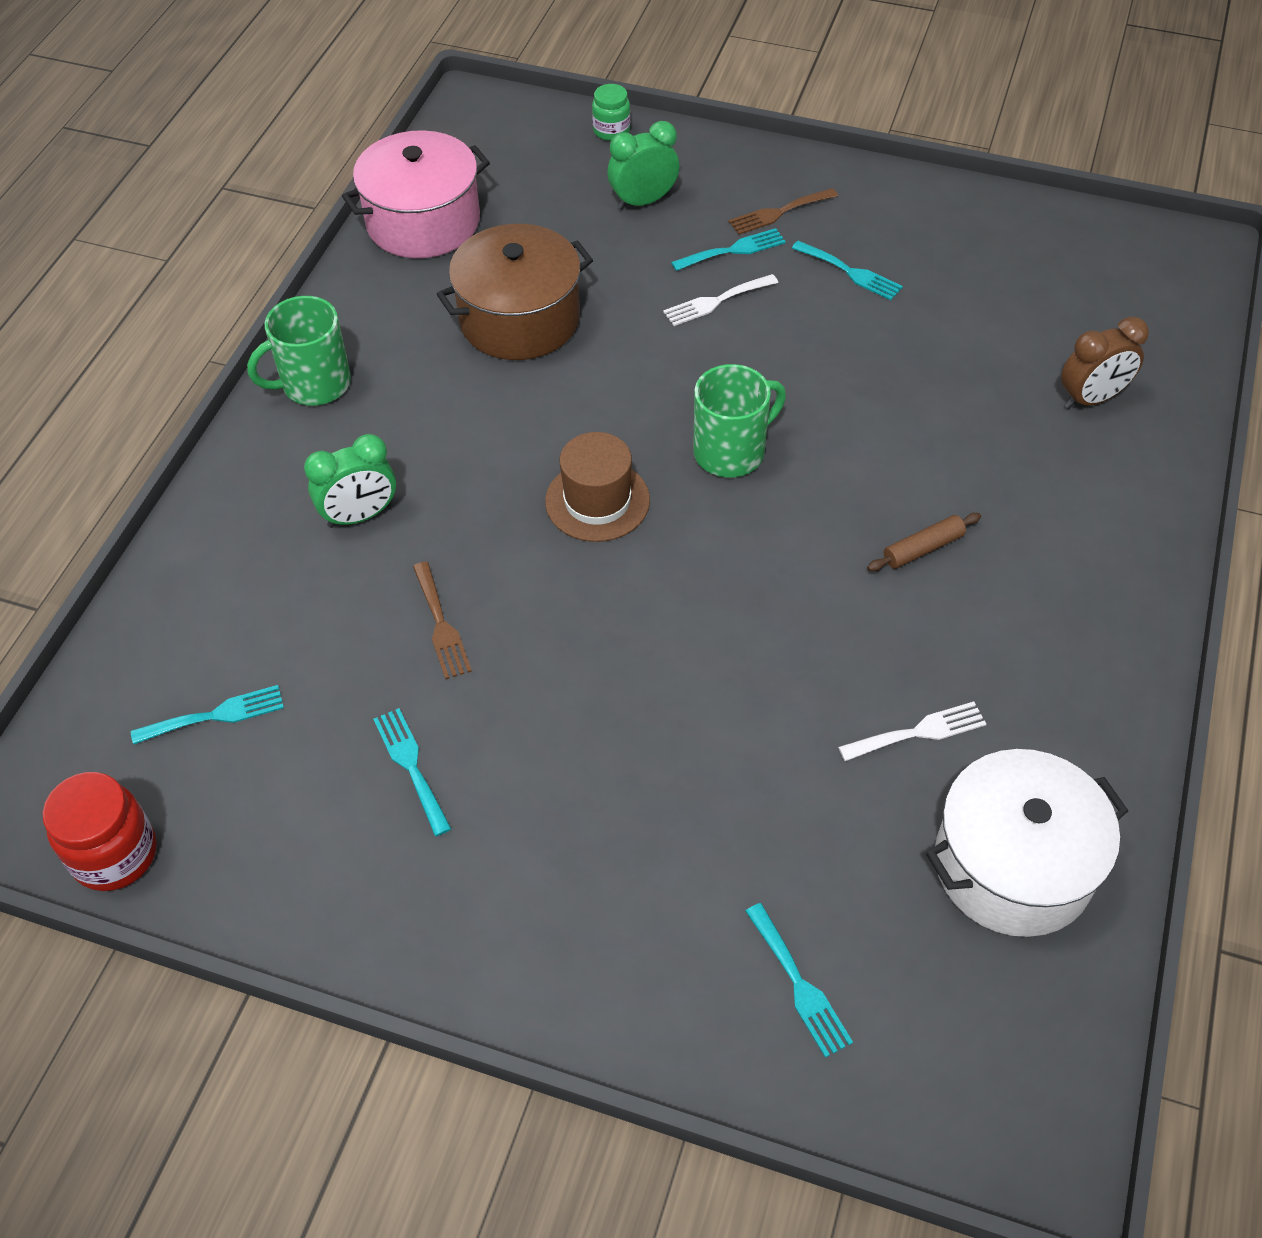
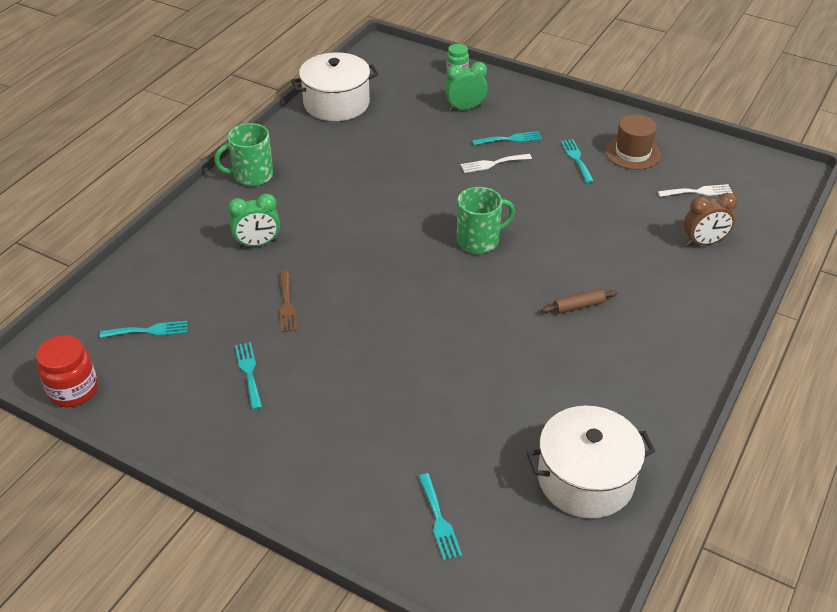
camera: 10 degrees right, 10 degrees down
pink pot [342,130,490,258] -> white pot [291,52,379,121]
brown pot [437,224,593,360] -> none
brown hat [545,432,650,542] -> brown hat moved to [605,114,661,170]
brown fork [729,188,838,235] -> none
turquoise fork [792,241,903,300] -> turquoise fork turned 150 degrees counterclockwise [561,139,594,183]
white fork [838,702,986,761] -> white fork moved to [658,184,733,197]

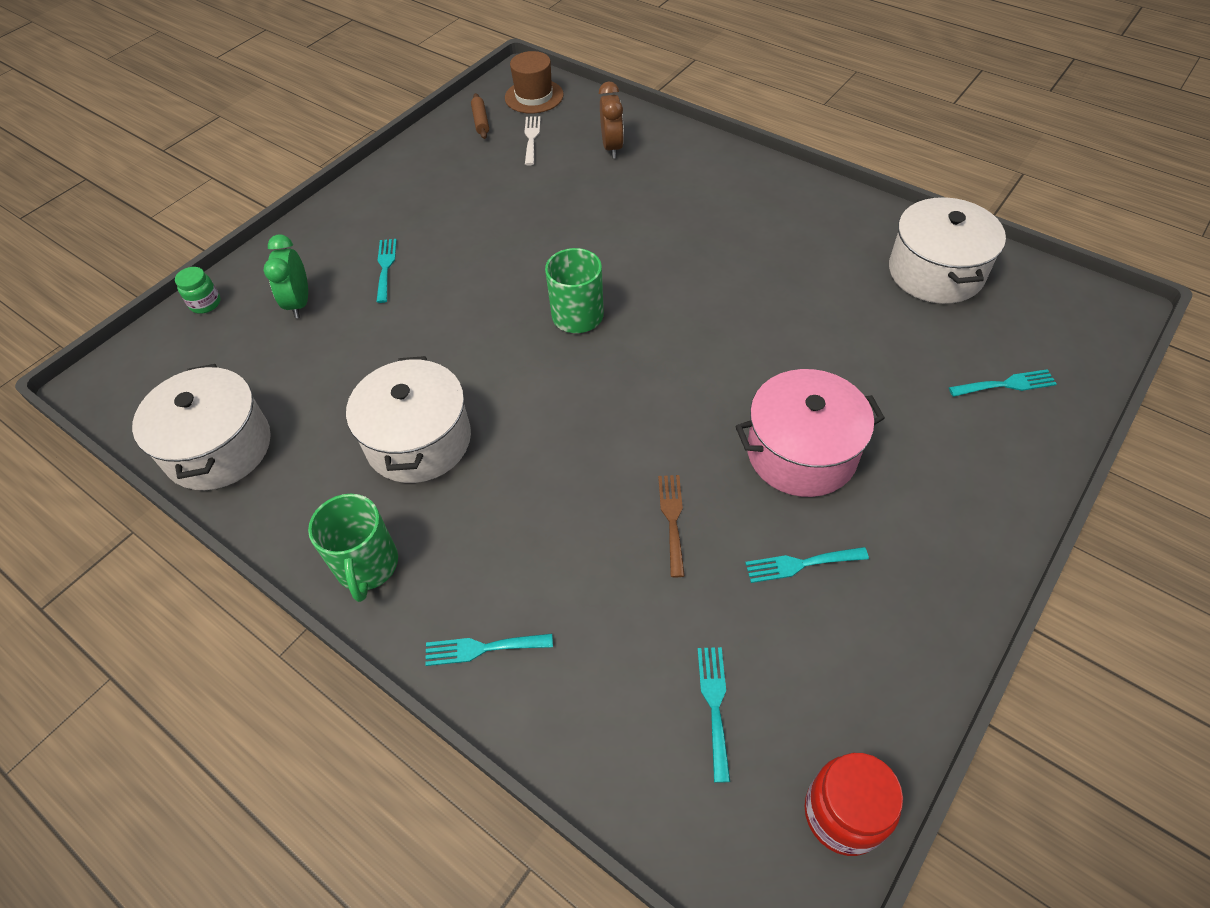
camera: 80 degrees left, 10 degrees up
green clock [228,194,280,248] -> none
brown fork [280,271,297,332] -> brown fork turned 90 degrees counterclockwise [658,475,685,577]
white fork [460,154,532,173] -> none
brown rolling pin [541,289,617,314] -> brown rolling pin moved to [471,93,489,139]
turquoise fork [561,139,594,183] -> turquoise fork moved to [425,634,553,666]
brown hat [605,114,661,170] -> brown hat moved to [505,51,564,114]
none -> white pot [346,356,471,483]
none -> pink pot [735,369,885,497]

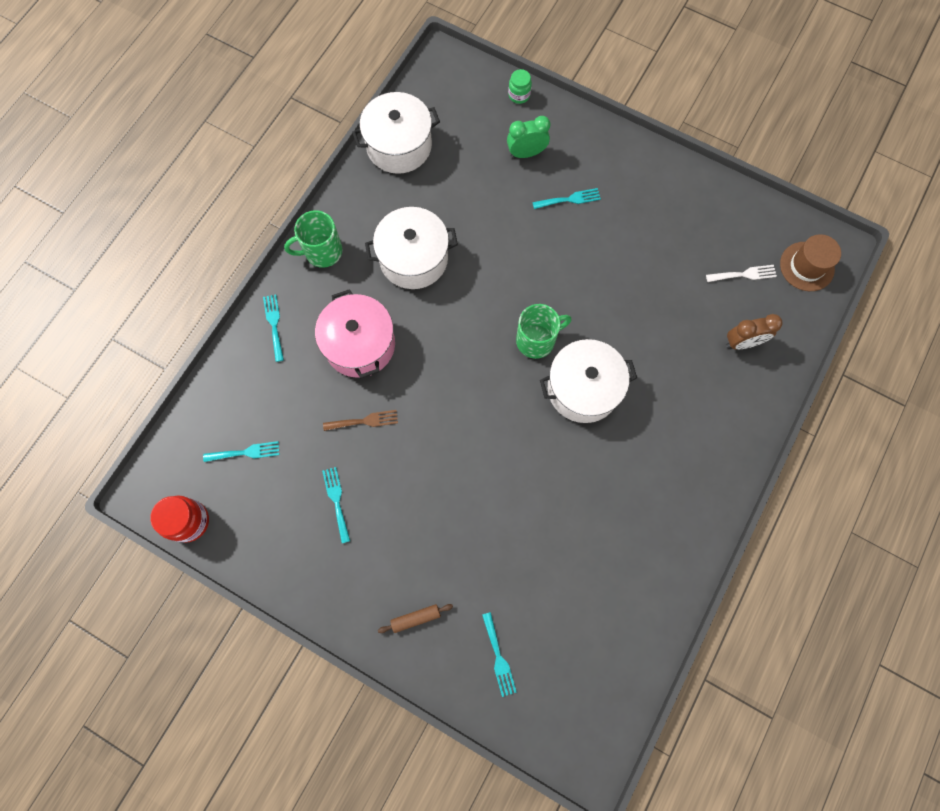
camera: 80 degrees right, 20 degrees up
brown rolling pin [471,93,489,139] -> brown rolling pin moved to [378,604,453,633]
pink pot [735,369,885,497] -> pink pot moved to [315,289,395,378]
white pot [889,197,1006,304] -> white pot moved to [540,339,637,423]

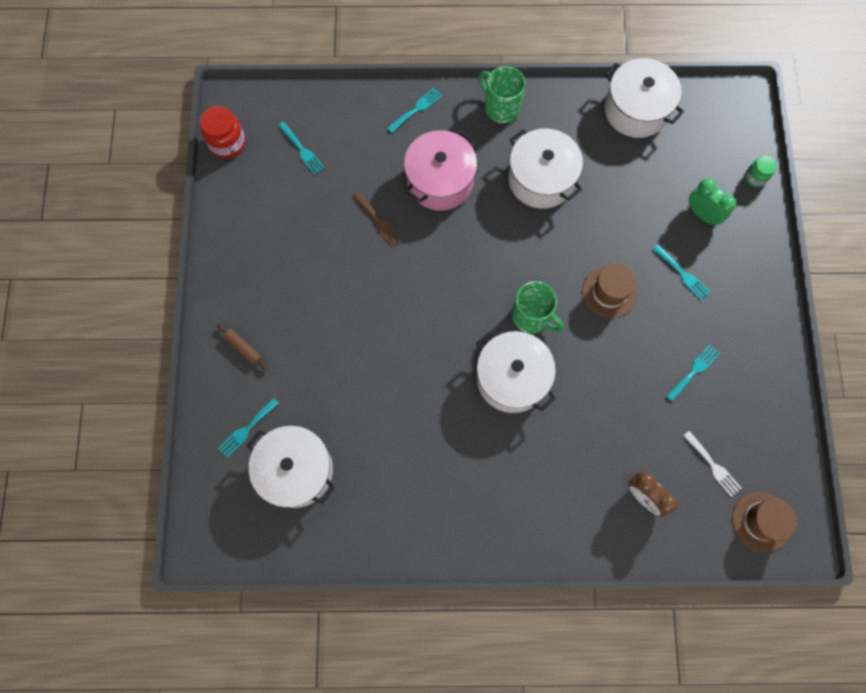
camera: 60 degrees right, 0 degrees up
turquoise fork [322,467,350,543] -> turquoise fork moved to [666,344,720,402]
none -> white pot [247,425,335,508]
none -> brown hat [582,263,637,318]

